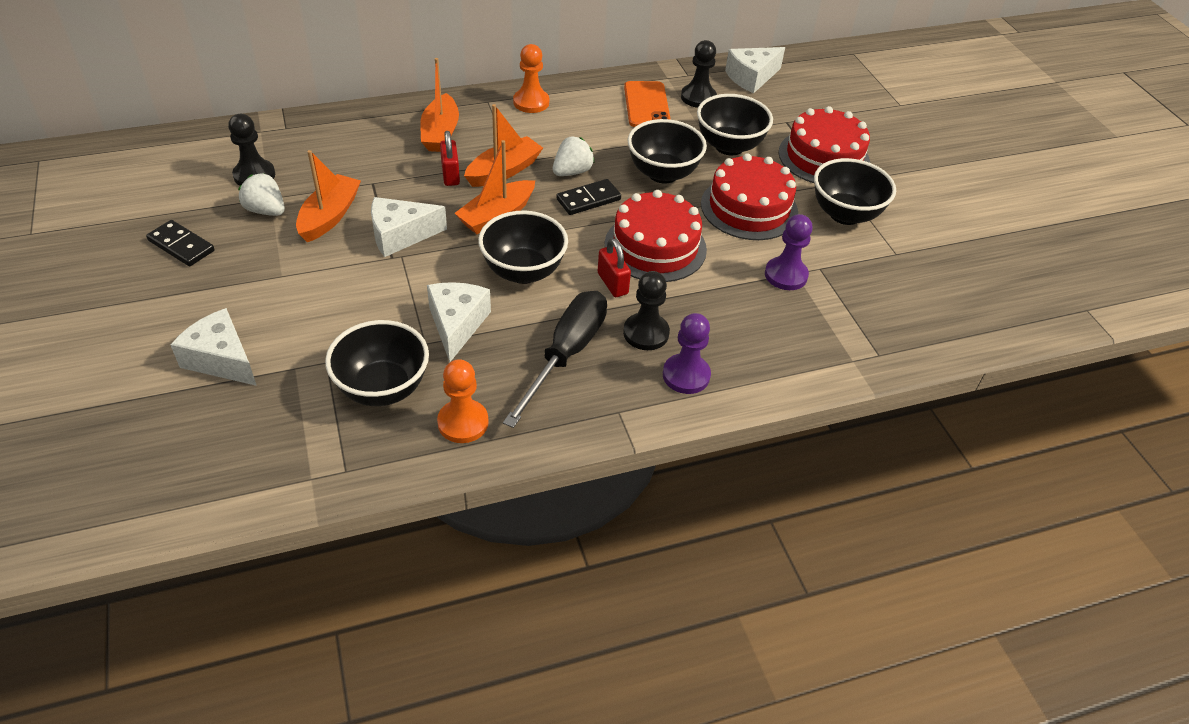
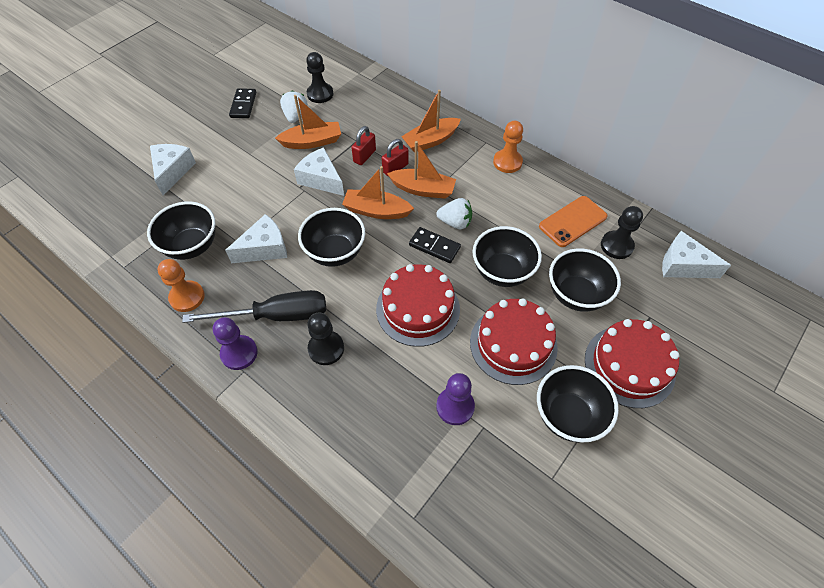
camera: 60 degrees right, 10 degrees up
red padlock [598,238,631,297] -> red padlock moved to [351,126,376,165]
purple pawn [663,313,711,394] -> purple pawn moved to [213,317,258,370]

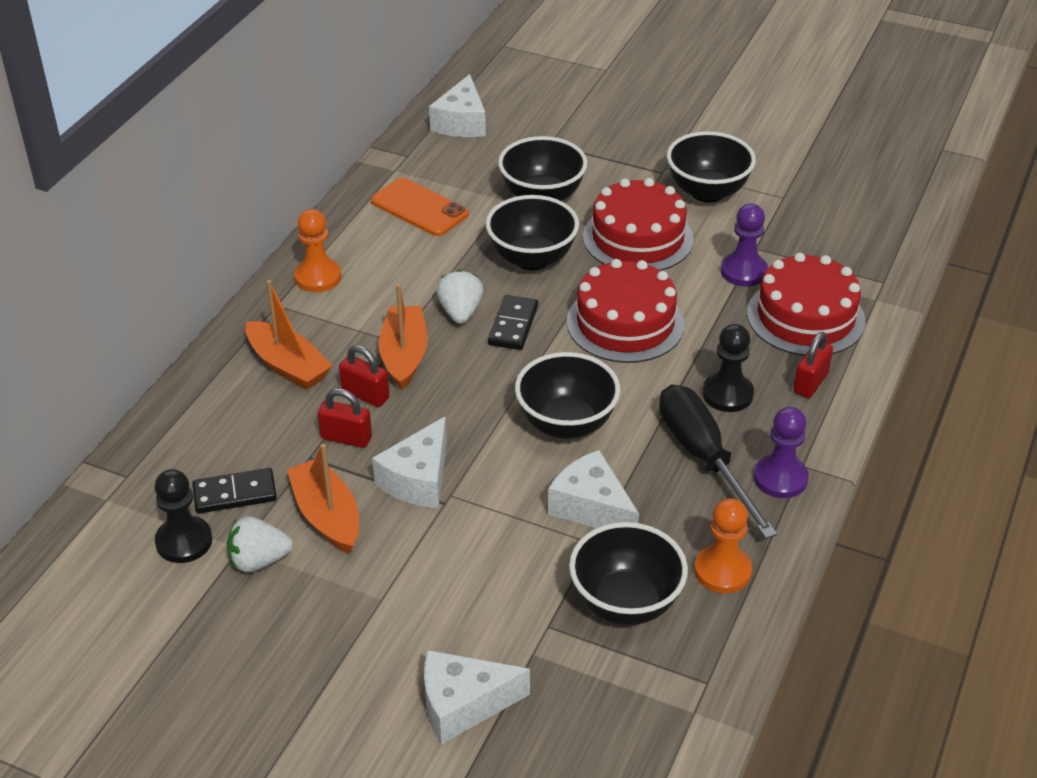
camera: 105 degrees left, 15 degrees down
black domino [229,88,256,118] -> black domino moved to [192,468,277,514]
orange boat [342,166,414,219] -> none
red cake [585,319,679,408] -> red cake moved to [747,253,865,356]
black pawn [601,206,643,259] -> none
none -> red padlock [793,332,833,398]

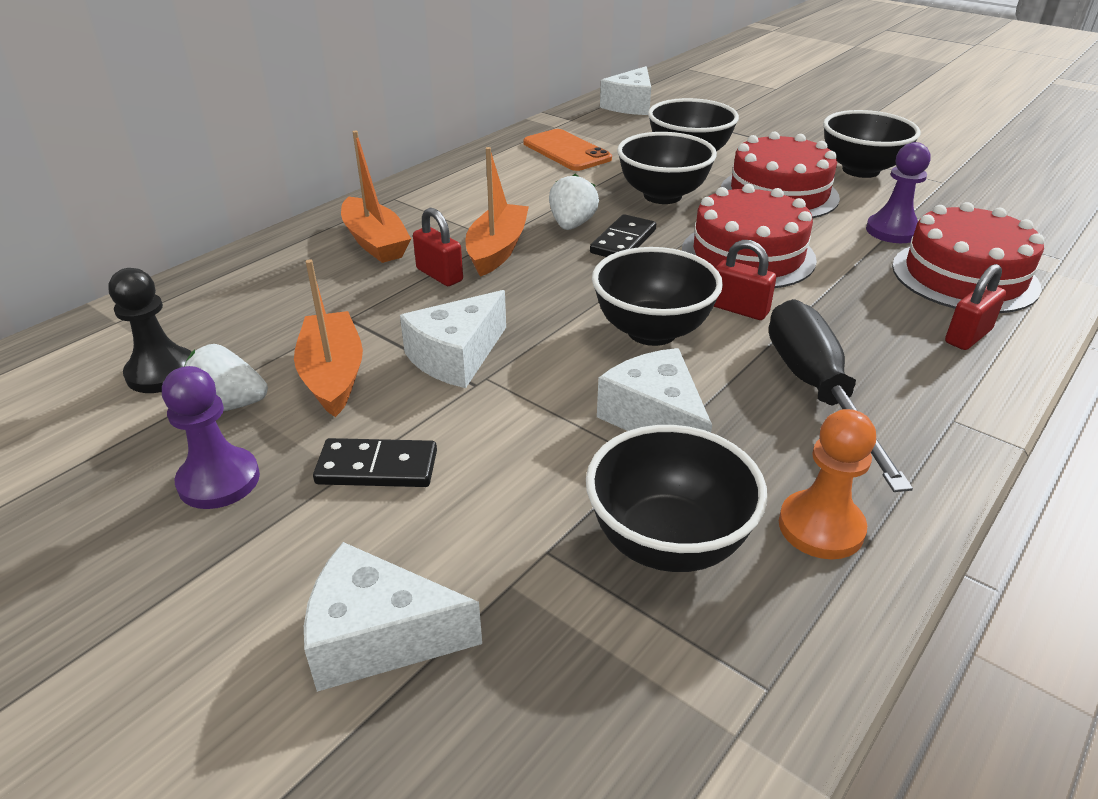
camera: 15 degrees right, 5 degrees down
black domino [192,468,277,514] -> black domino moved to [313,438,437,487]
orange pawn [294,209,341,292] -> none
red padlock [318,388,372,448] -> red padlock moved to [713,240,776,320]
black pawn [702,324,754,412] -> none
purple pawn [754,407,809,498] -> purple pawn moved to [162,366,260,509]

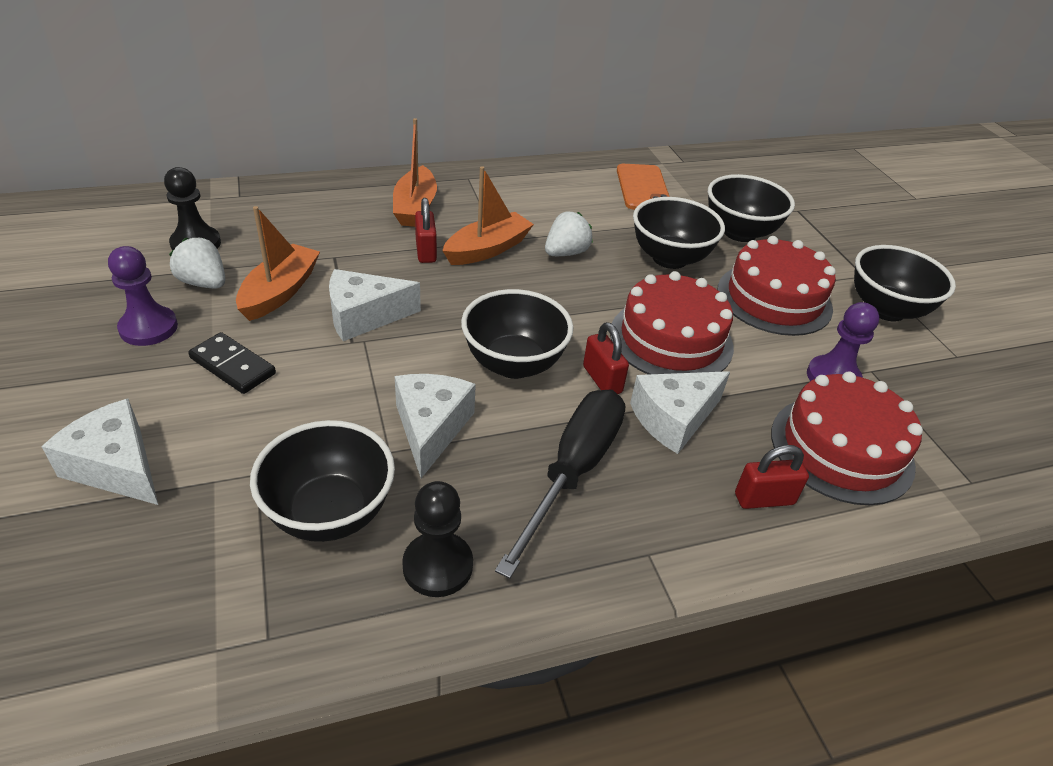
camera: 30 degrees right, 5 degrees up
black domino [590,214,656,257] -> none
white cheese [600,66,651,115] -> white cheese moved to [630,371,730,454]
orange pawn [779,409,876,559] -> black pawn [402,481,473,597]

